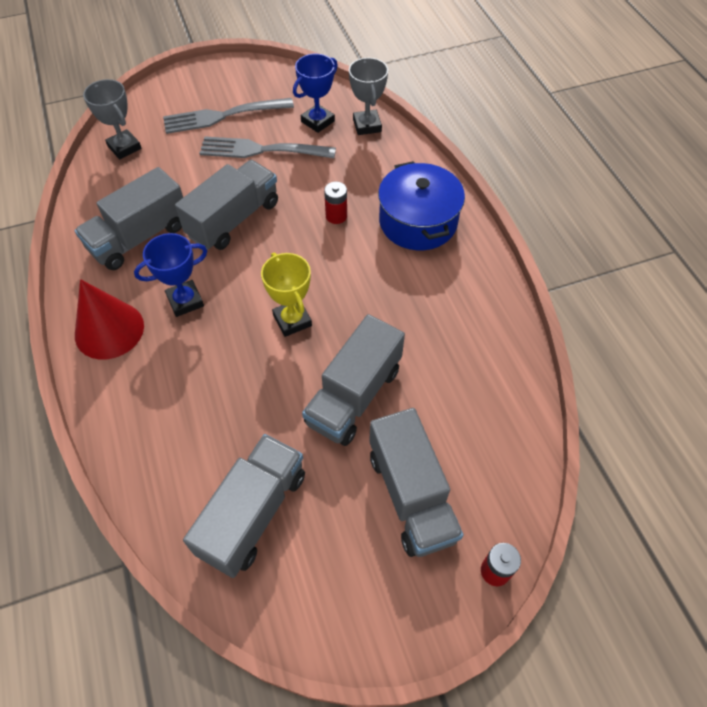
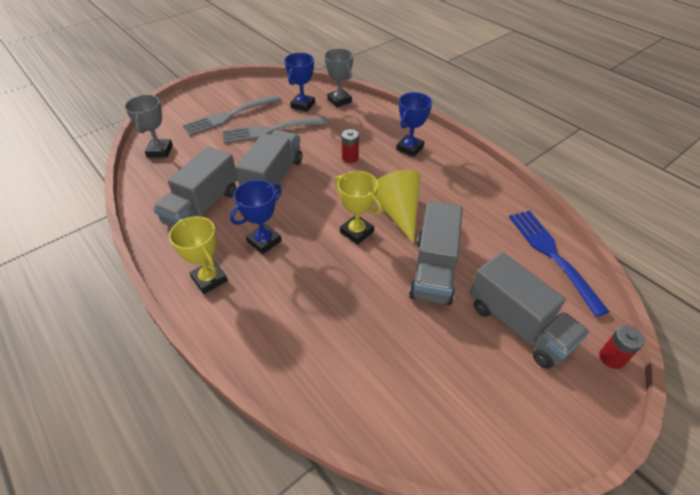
camera: 20 degrees left, 10 degrees down
red cone [75,279,144,360] -> yellow trophy [169,216,228,294]
grey trophy [83,79,142,159] -> grey trophy turned 60 degrees clockwise [125,95,173,157]
grey truck [183,434,305,578] -> none
blue pot [378,161,465,250] -> blue trophy [396,92,432,157]
none -> yellow cone [376,170,420,244]
none -> blue fork [509,210,609,317]

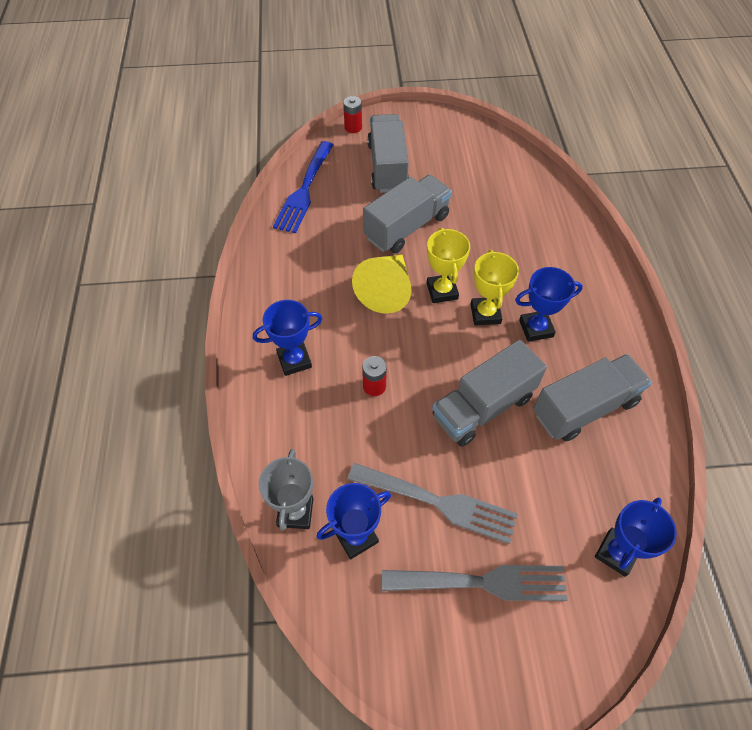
camera: 145 degrees left, 10 degrees up
grey trophy [125,95,173,157] -> blue trophy [595,497,677,577]
yellow trophy [169,216,228,294] -> yellow trophy moved to [471,250,519,325]

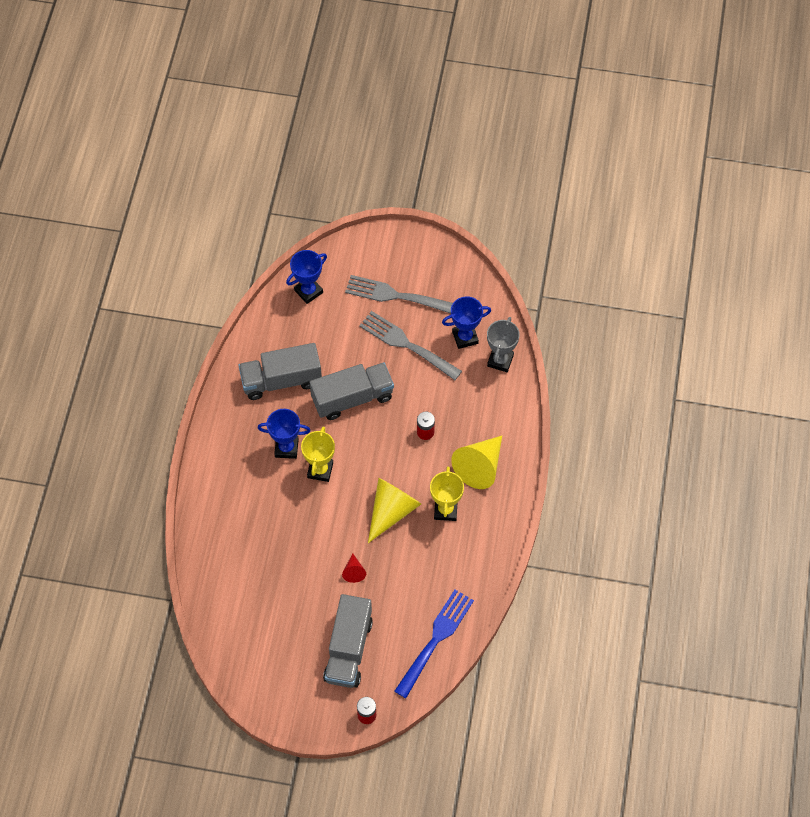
camera: 165 degrees left, 5 degrees up
blue trophy [253,300,323,376] -> yellow cone [451,436,502,489]
grey truck [363,175,452,253] -> red cone [342,553,366,583]
yellow trophy [427,228,470,303] -> yellow trophy moved to [430,466,464,521]

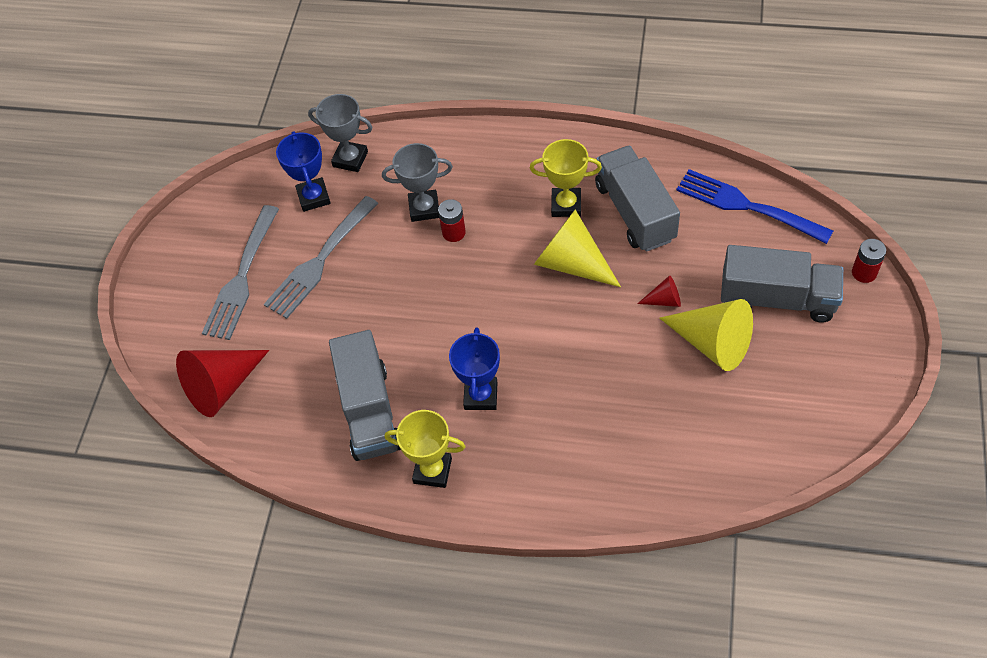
camera: 85 degrees left, 5 degrees down
blue trophy [286,250,327,304] -> red cone [176,350,269,417]
yellow trophy [301,427,335,482] -> yellow trophy moved to [385,410,466,488]
grey truck [310,363,394,420] -> grey truck moved to [595,146,680,252]
yellow cone [451,436,502,489] -> yellow cone moved to [659,299,753,371]
none -> grey trophy [382,143,453,222]

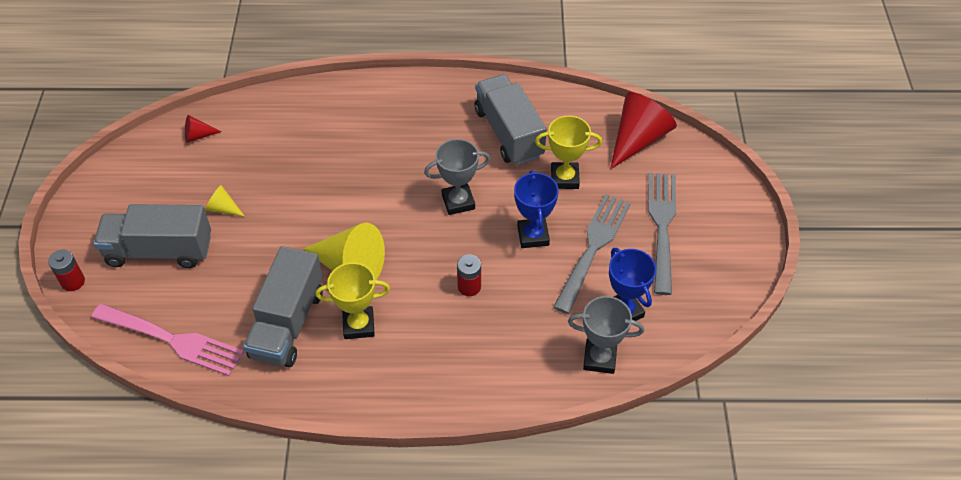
camera: 165 degrees right, 5 degrees down
grey trophy [382,143,453,222] -> grey trophy moved to [424,139,490,215]
yellow trophy [385,410,466,488] -> yellow trophy moved to [535,116,602,189]
blue trophy [449,327,500,410] -> blue trophy moved to [514,170,559,248]
grey truck [595,146,680,252] -> grey truck turned 45 degrees clockwise [243,246,323,368]
red cone [637,275,681,307] -> red cone moved to [185,115,222,143]
yellow cone [659,299,753,371] -> yellow cone [205,185,245,217], size x0.47
blue fork [676,169,833,244] -> pink fork [91,304,244,376]

